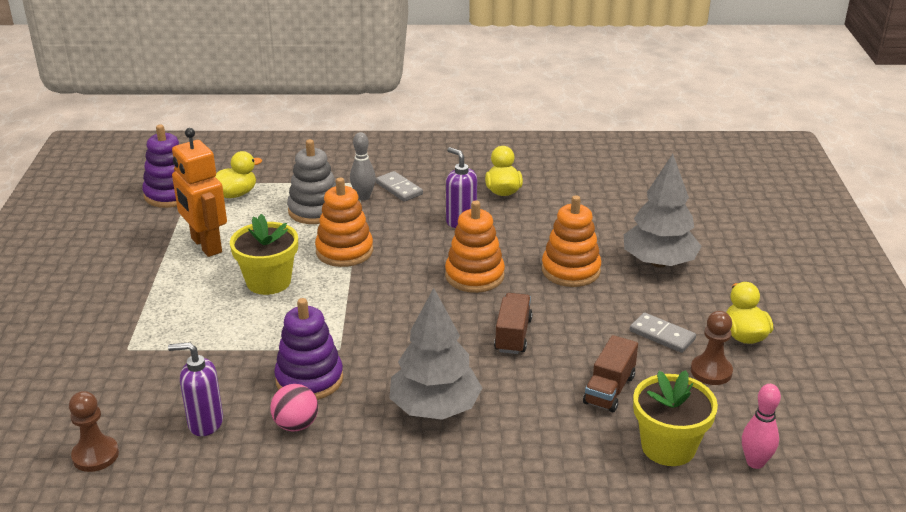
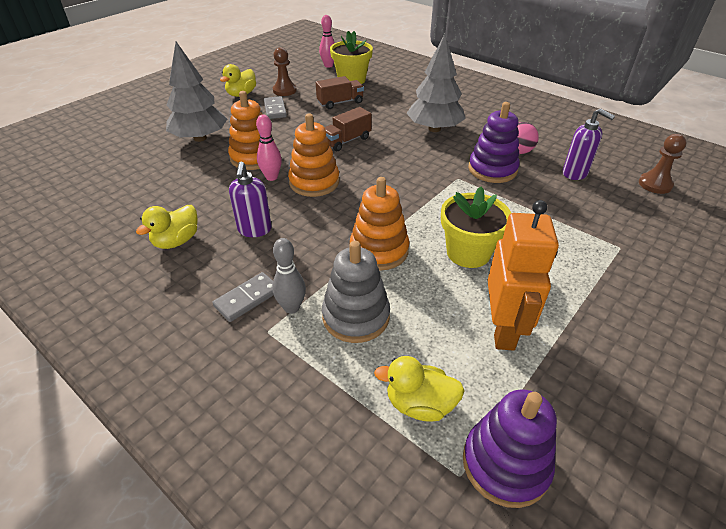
camera: 140 degrees left, 10 degrees up
grey domino [375,171,423,202] -> grey domino turned 45 degrees clockwise [213,272,273,322]
none -> pink bowling pin [256,115,282,181]

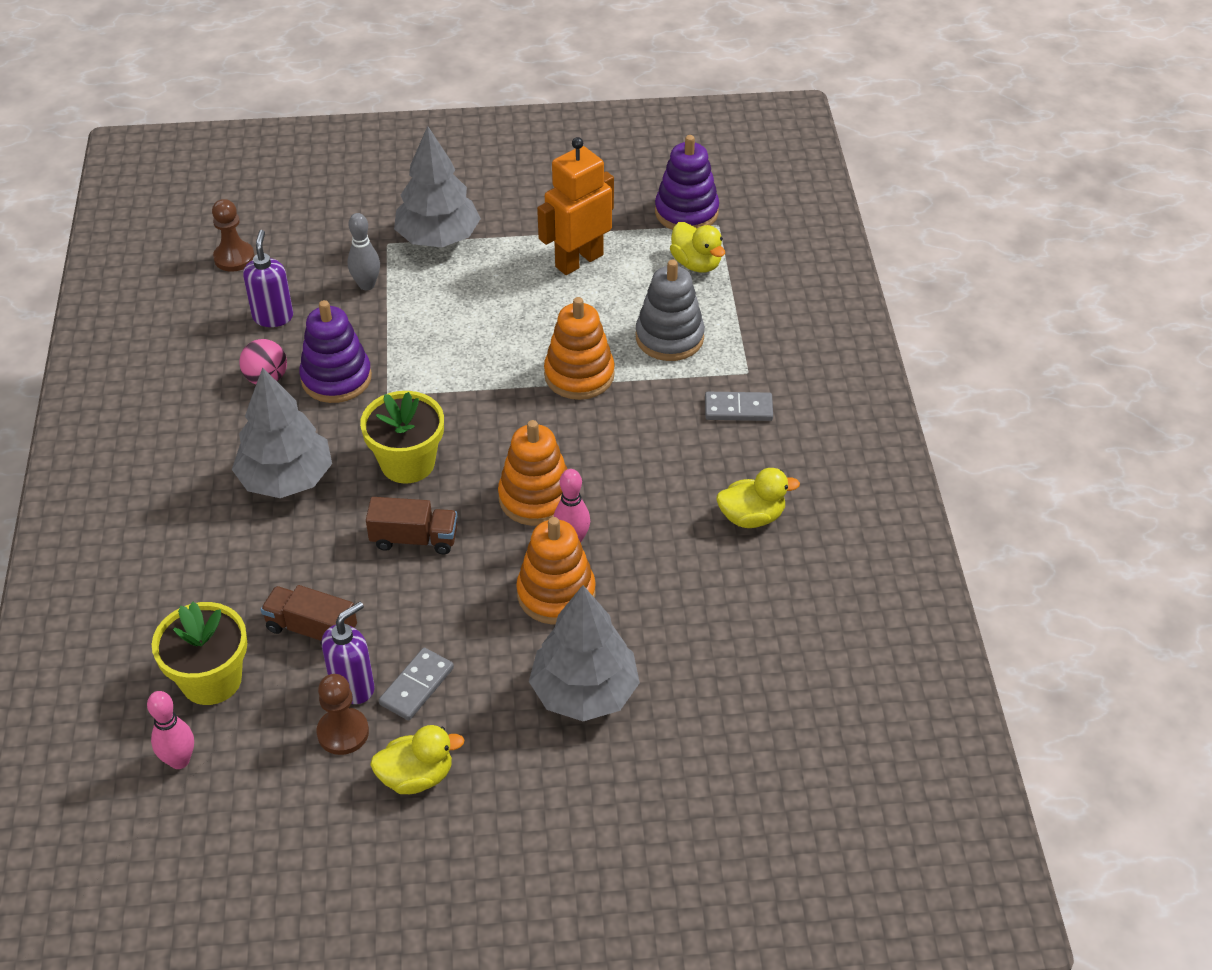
camera: 135 degrees left, 5 degrees up
purple soap dispenser [229,162,272,237] -> purple soap dispenser moved to [322,602,374,704]
grey bowling pin [272,238,306,314] -> grey bowling pin moved to [348,213,380,290]
yellow flower pot [441,187,511,268] -> yellow flower pot moved to [360,391,444,484]
none -> grey tree [394,126,481,247]

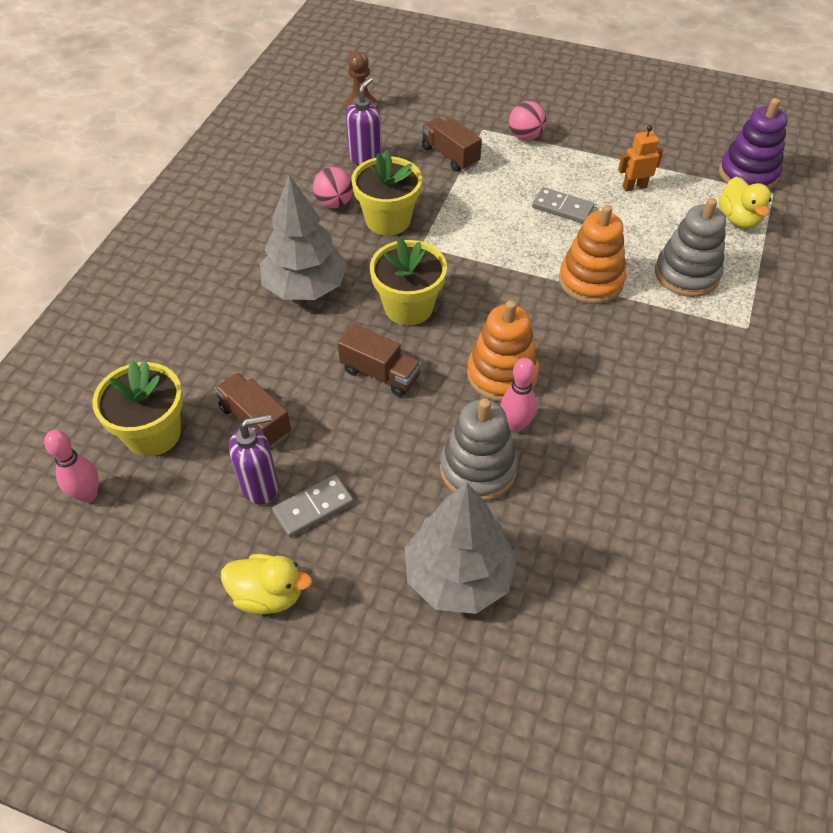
camera: 25 degrees right, 5 degrees up
purple stacking toy [299,300,372,403] -> yellow flower pot [351,150,422,236]
brown pawn [317,674,369,755] -> none
grey bowling pin [348,213,380,290] -> brown truck [422,117,482,172]
grey tree [394,126,481,247] -> pink ball [509,101,546,141]
orange stacking toy [516,517,596,625] -> grey stacking toy [440,398,518,501]
orange robot [537,137,614,275] -> orange robot [618,125,663,192], size x0.53
grey domino [705,392,773,421] -> grey domino moved to [532,187,594,223]
yellow duck [716,468,800,528] -> none

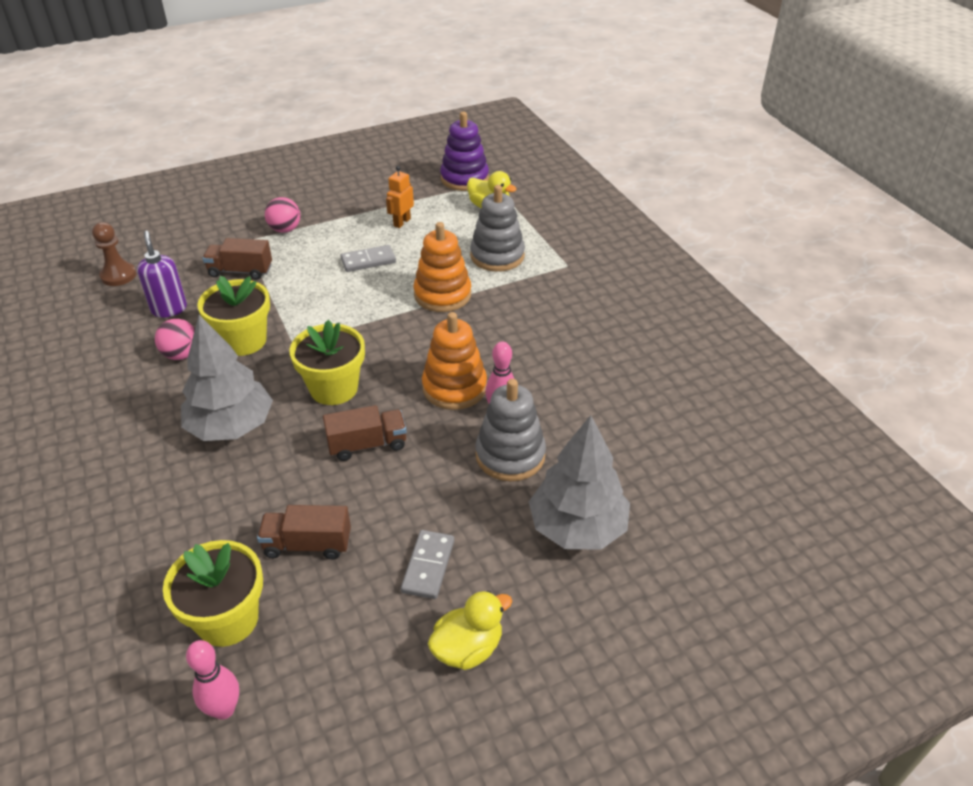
camera: 45 degrees left, 10 degrees down
purple soap dispenser [229,414,278,504] -> none

